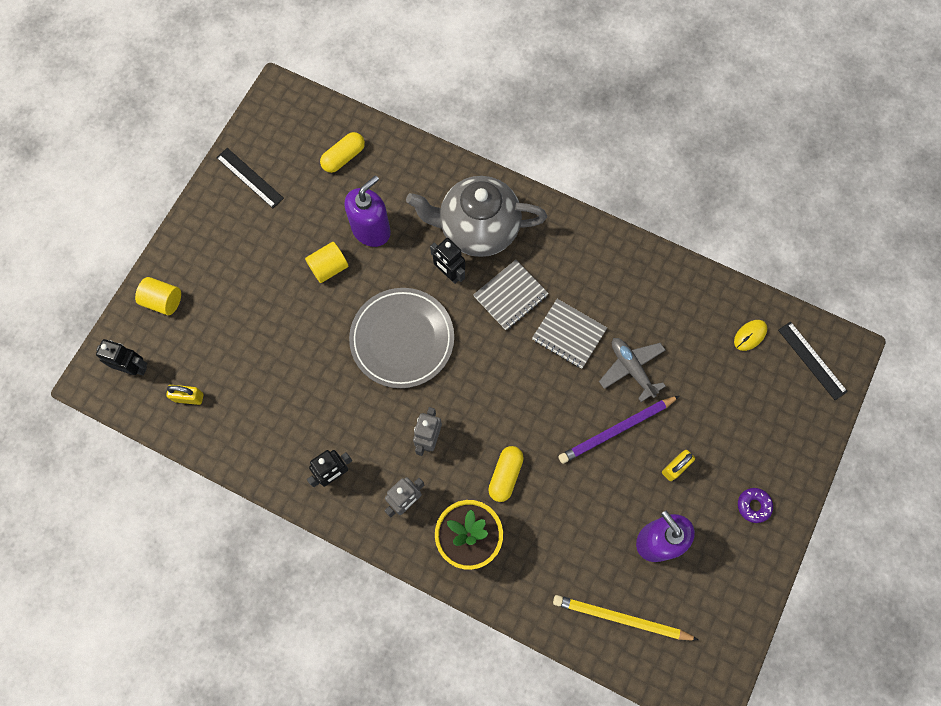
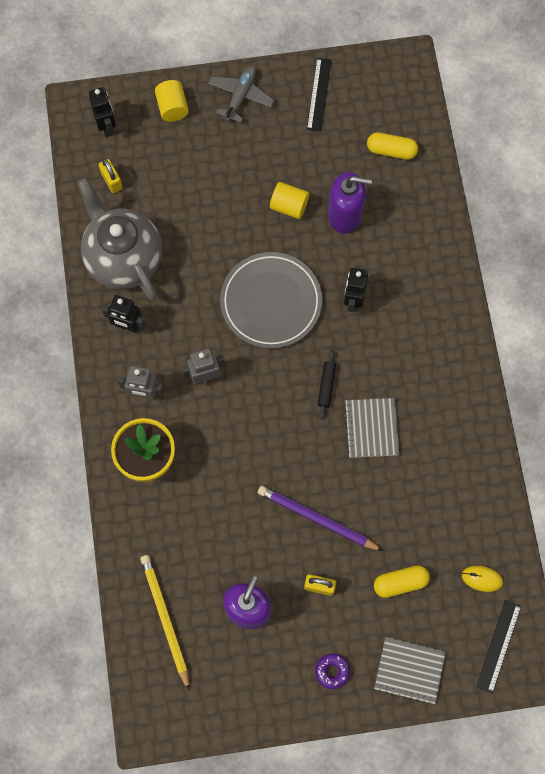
camera: 55 degrees right, 0 degrees up
grey teapot [406,176,547,257] -> grey teapot moved to [78,178,162,301]
grey notebook [473,260,549,330] -> grey notebook moved to [374,637,446,705]
yellow capsule [488,446,524,502] -> yellow capsule moved to [374,565,430,598]
grey plane [599,338,666,402] -> grey plane moved to [208,66,275,123]
none -> black rolling pin [318,350,336,420]

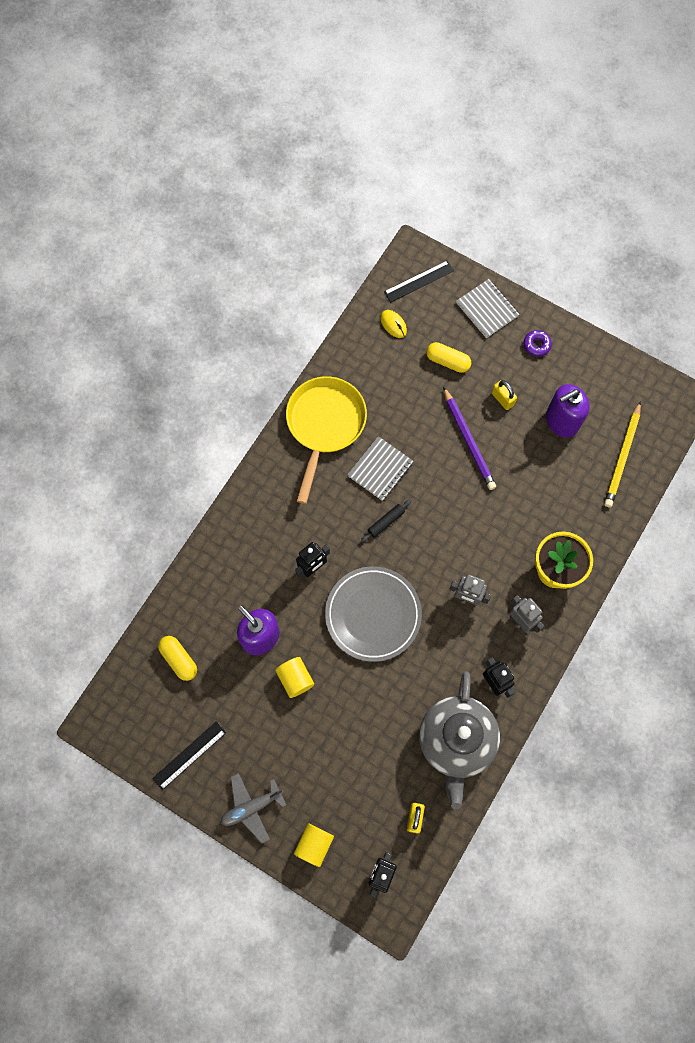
camera: 140 degrees left, 0 degrees up
none -> yellow pan [286,376,367,504]

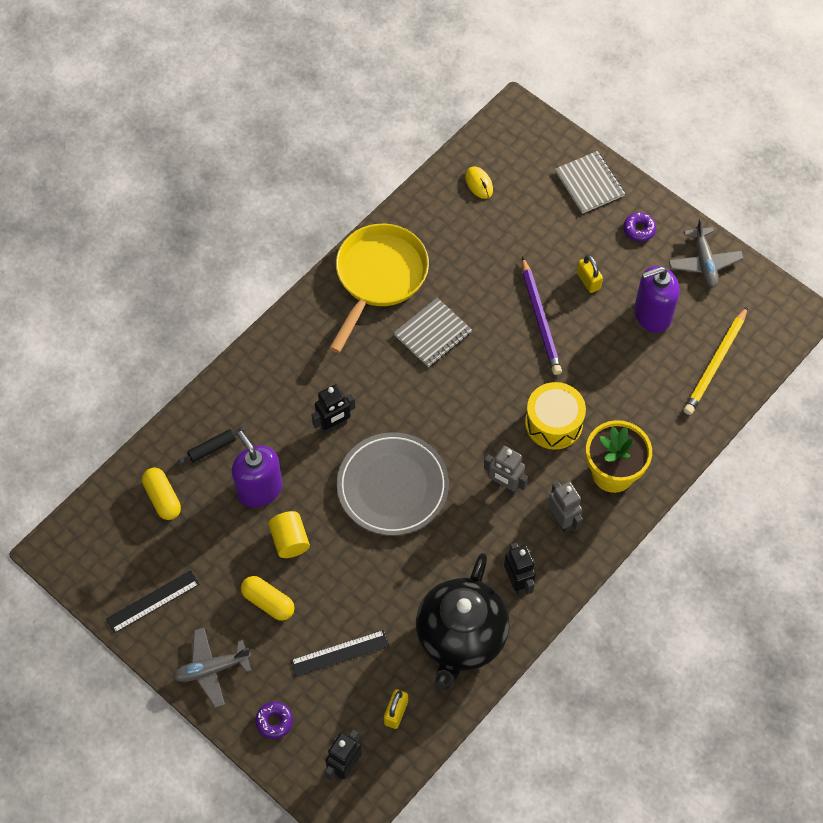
camera: 10 degrees right, 10 degrees down
yellow cylinder [294,823,334,867] -> purple donut [255,702,293,739]
black rolling pin [361,500,411,542] -> black rolling pin moved to [177,427,246,465]
black ruler [384,260,454,302] -> black ruler moved to [290,630,389,677]
grey teapot [419,671,500,810] -> black teapot [416,553,510,691]
yellow capsule [426,342,471,373] -> yellow capsule moved to [241,576,294,621]
none -> yellow drum [525,382,586,450]
none -> grey plane [669,218,744,288]

